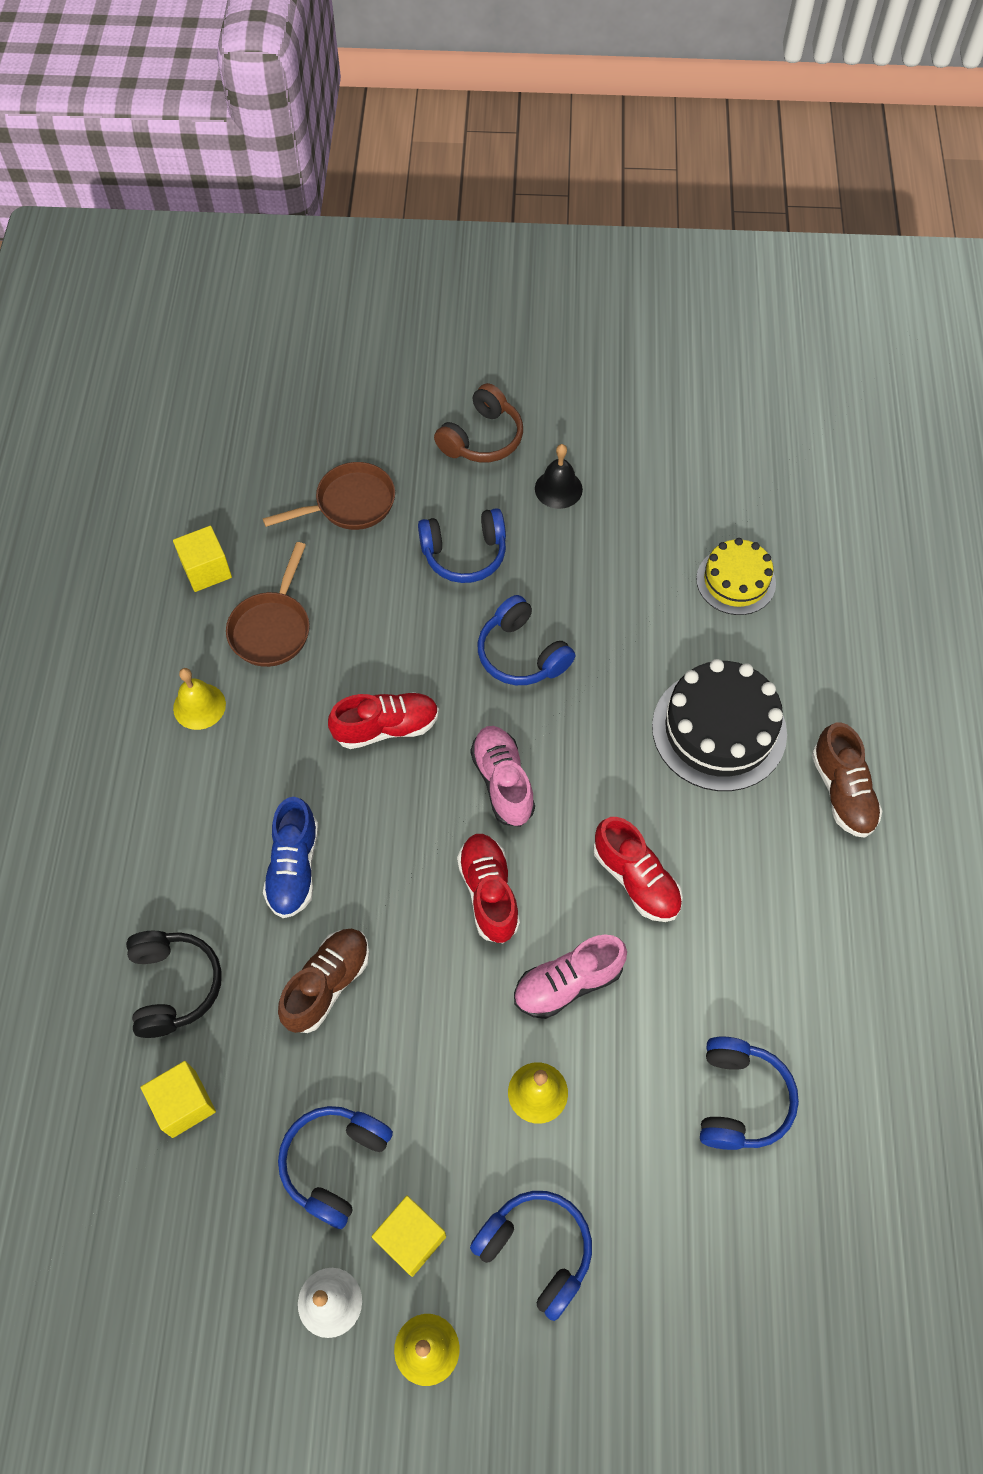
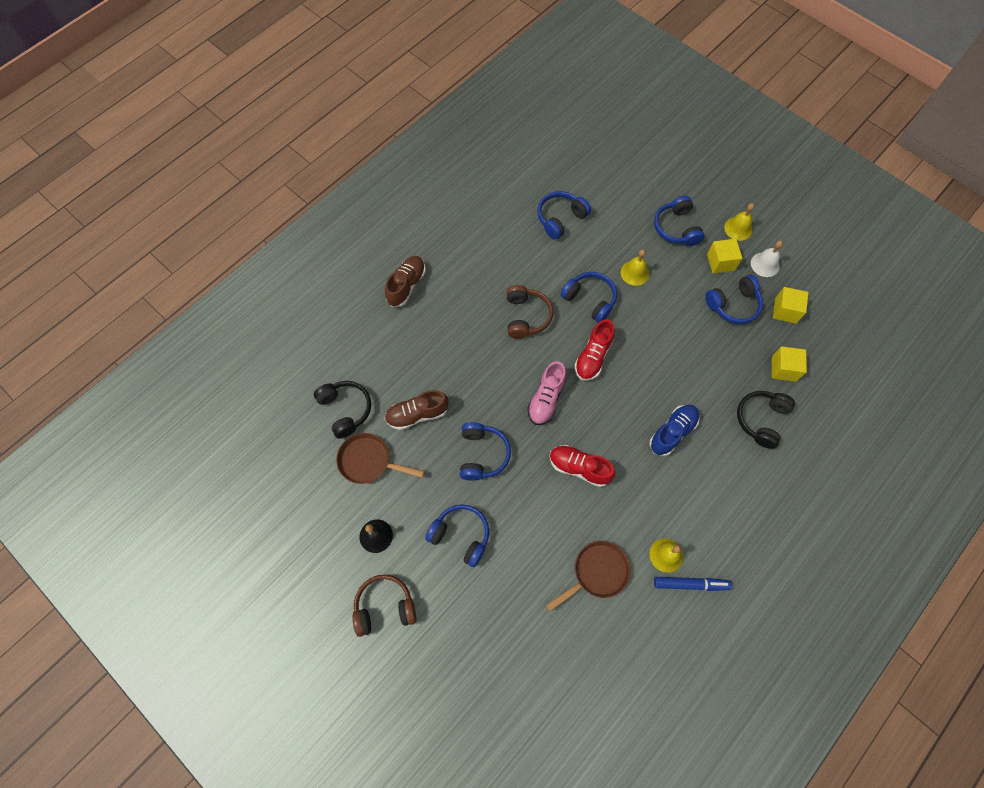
camera: 140 degrees left, 5 degrees up
yellow cube [173,526,232,592] -> yellow cube moved to [773,287,808,324]
brown pan [263,462,395,530] -> brown pan moved to [336,433,424,484]
brown shoe [278,928,370,1033] -> brown shoe moved to [385,390,449,430]
pink shoe [514,935,627,1019] -> blue headphones [561,272,617,323]
red shoe [593,817,683,922] -> brown headphones [506,285,553,339]
black cake [652,659,787,791] -> none
yellow cake [696,538,776,615] -> black headphones [314,381,371,439]
none -> blue marker [654,577,732,591]

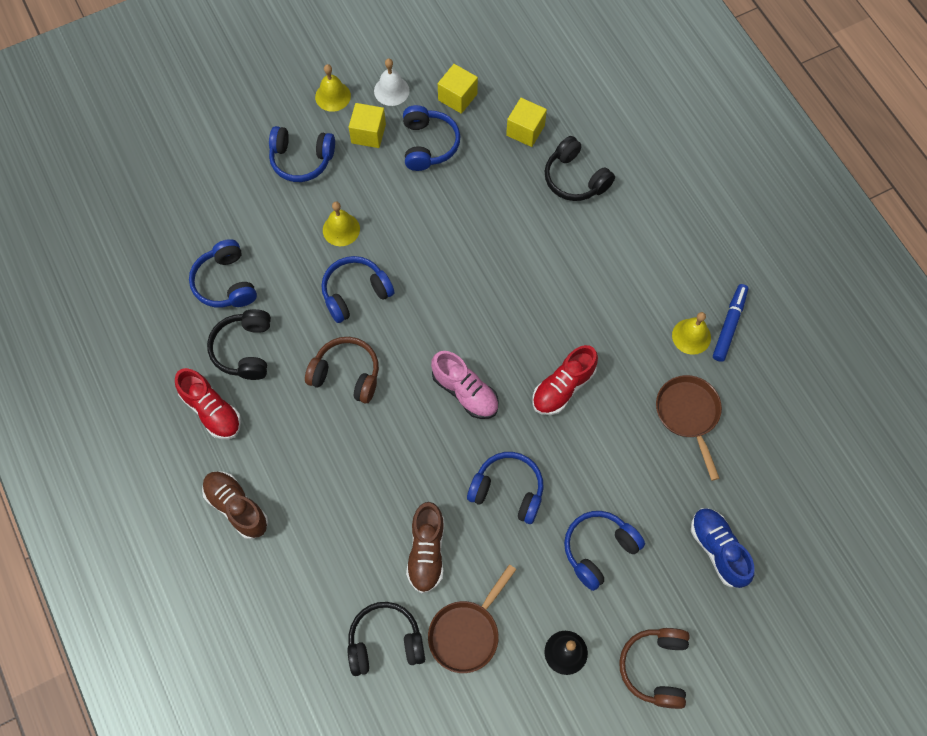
camera: 70 degrees left, 0 degrees up
red shoe [575,319,615,381] -> red shoe moved to [175,368,241,439]
blue shoe [650,405,700,456] -> blue shoe moved to [691,508,754,588]
none -> black headphones [207,309,271,380]

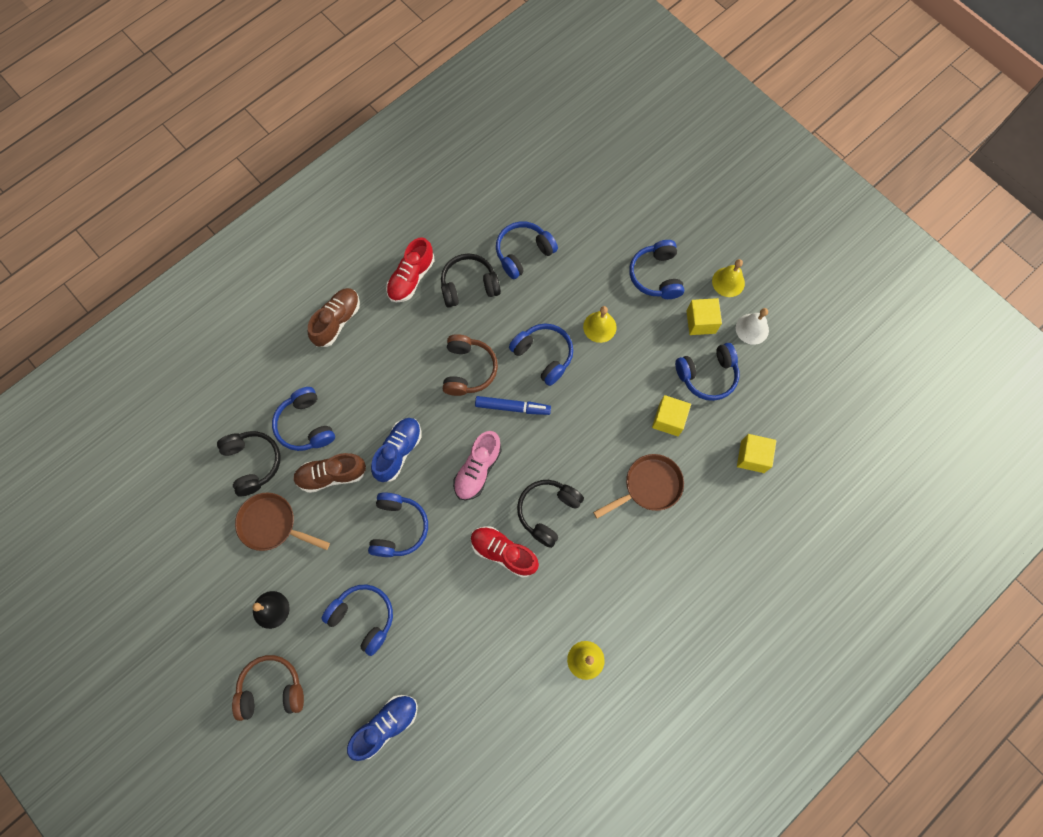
camera: 75 degrees right, 5 degrees up
yellow cube [438,64,478,114] -> yellow cube moved to [652,395,691,436]
black headphones [545,136,615,201] -> black headphones moved to [517,480,584,548]
brown pan [656,375,722,481] -> brown pan moved to [593,454,684,519]
blue marker [713,284,748,362] -> blue marker moved to [475,396,551,415]
none -> blue headphones [272,387,335,451]
none -> blue shoe [371,418,422,482]

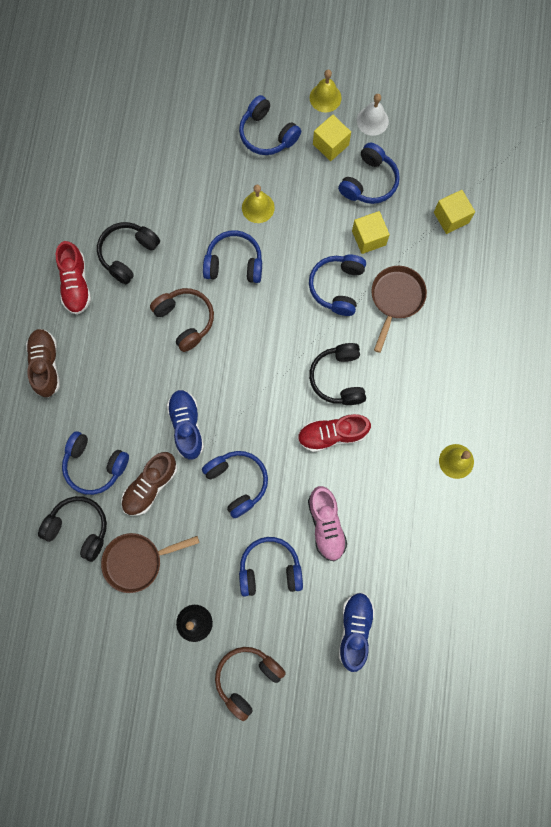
camera: 40 degrees left, 5 degrees up
pink shoe [453,431,502,500] -> pink shoe moved to [308,486,347,561]
blue marker [475,396,551,415] -> none
blue headphones [496,221,558,279] -> blue headphones moved to [309,255,366,316]

